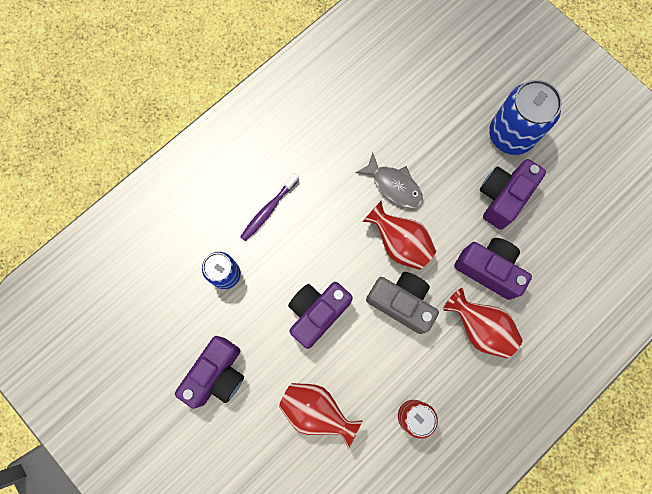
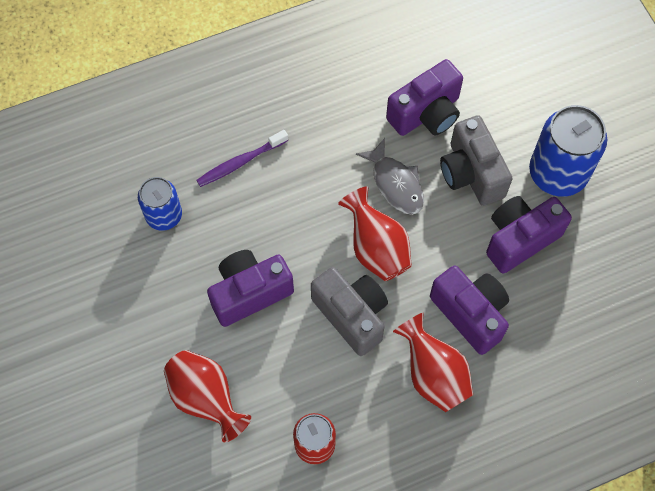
camera: 20 degrees right, 10 degrees down
purple camera [175,336,244,409] -> purple camera moved to [386,59,463,136]
none -> grey camera [440,115,512,206]

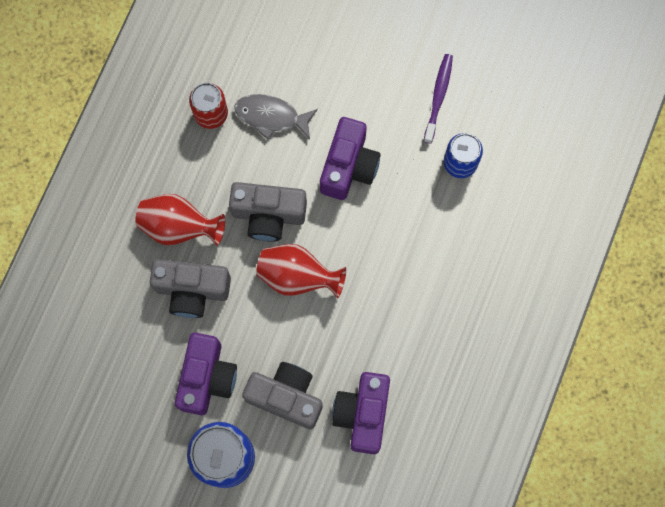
camera: 135 degrees right, 10 degrees up
red vase [164,350,251,442] -> none
purple toothbrush [196,130,288,187] -> purple toothbrush moved to [424,54,453,144]
grey fish [356,138,424,215] -> grey fish moved to [235,94,318,140]
purple camera [430,265,509,355] -> grey camera [150,259,231,318]

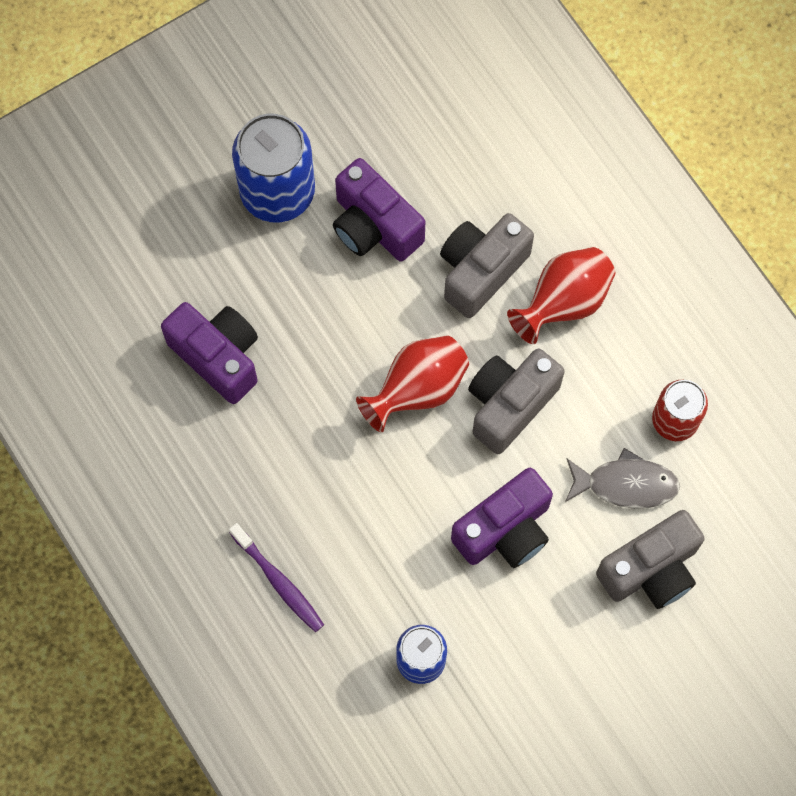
camera: 125 degrees right, 5 degrees down
grey fish [235,94,318,140] -> grey fish turned 45 degrees clockwise [565,448,680,509]
grey camera [242,362,323,429] -> grey camera moved to [596,510,705,609]
purple camera [320,117,381,200] -> purple camera turned 90 degrees counterclockwise [451,468,553,568]
purple toothbrush [424,54,453,144] -> purple toothbrush moved to [229,523,324,632]

